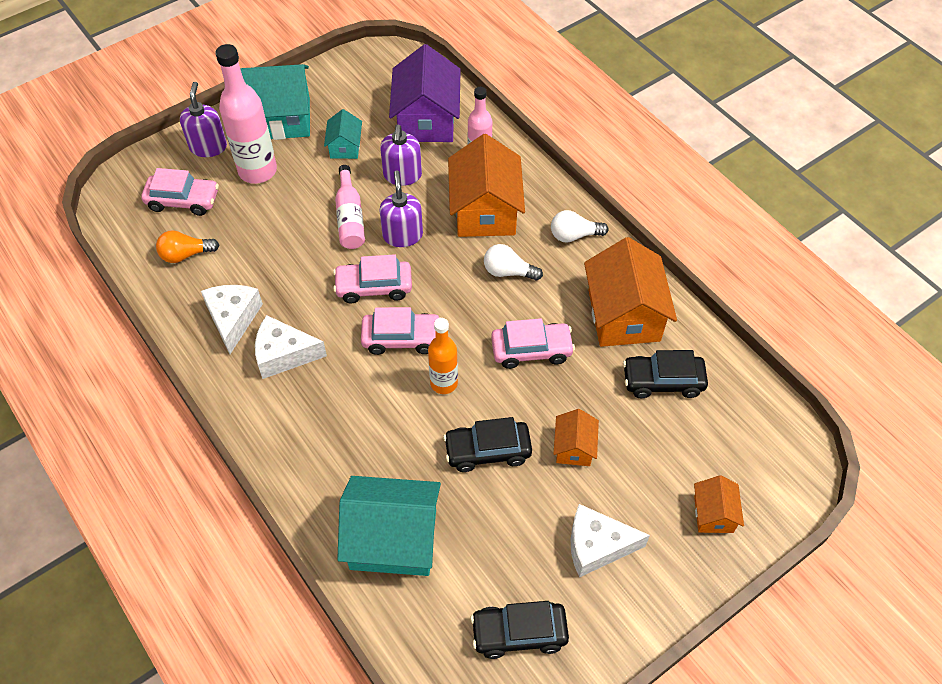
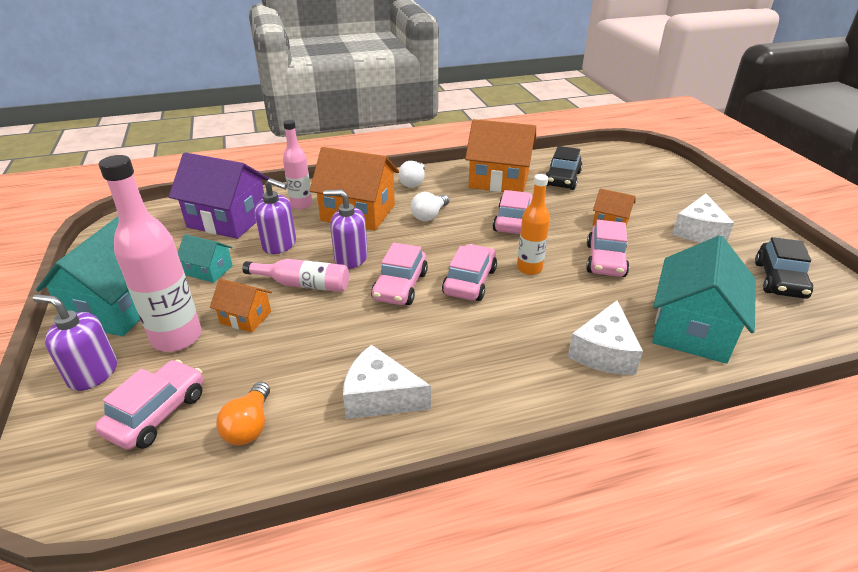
camera: 70 degrees left, 20 degrees down
white cheese [255,315,327,379] -> white cheese moved to [568,300,643,375]
black car [443,417,532,472] -> pink car [586,220,629,277]
orange house [694,475,744,533] -> orange house moved to [210,279,272,332]

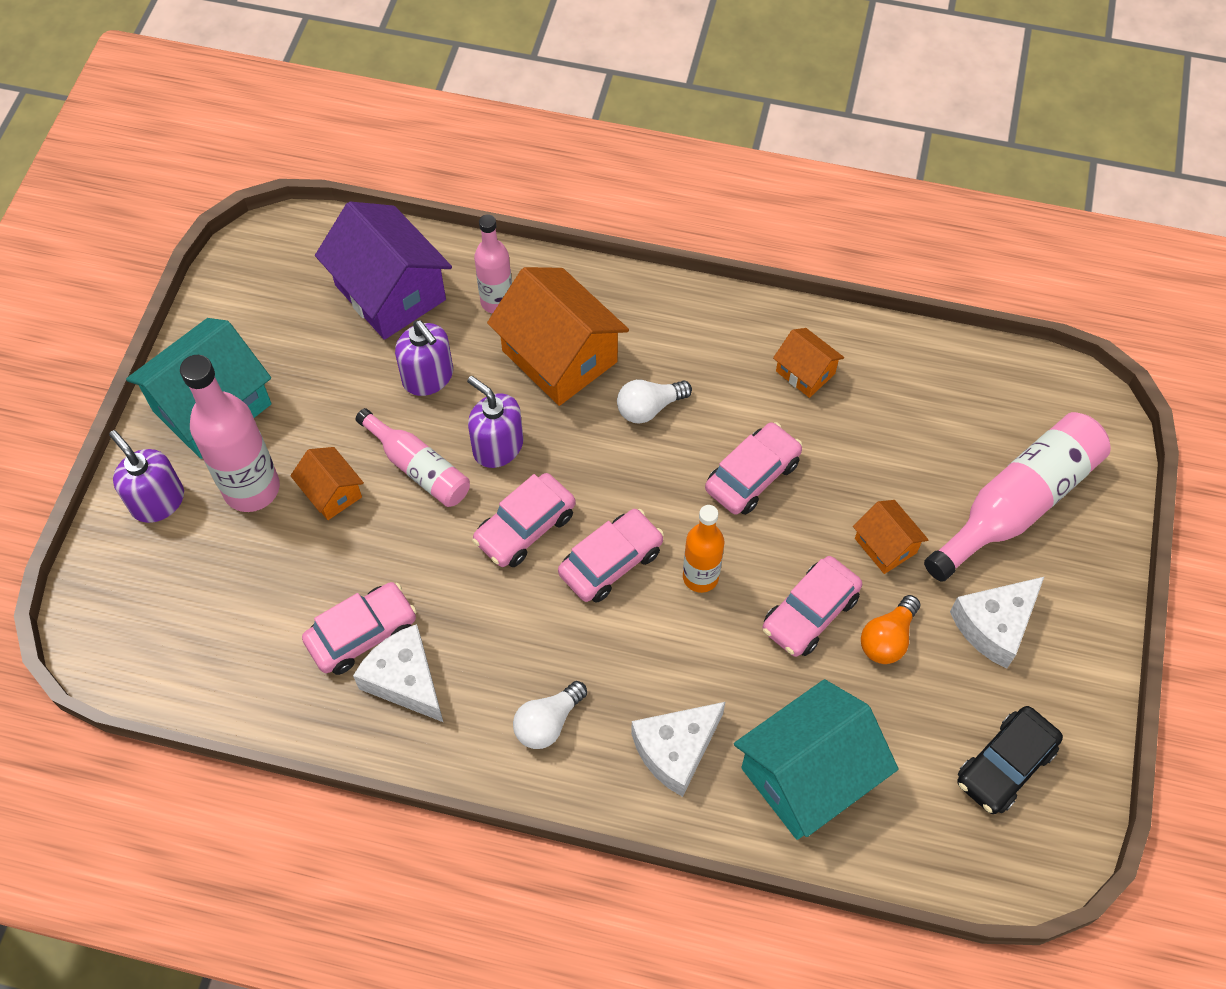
camera: 30 degrees right, 25 degrees up
pink car [95,360,203,450] -> pink car moved to [302,582,417,675]
turquoise house [178,234,233,283] -> none
orange light bulb [216,382,270,445] -> orange light bulb moved to [861,595,921,664]
white light bulb [398,161,425,188] -> white light bulb moved to [513,681,587,749]
orange house [465,119,536,192] -> orange house [773,328,844,398], size x0.51
black car [545,146,582,190] -> none
none -> pink bottle [924,412,1111,582]

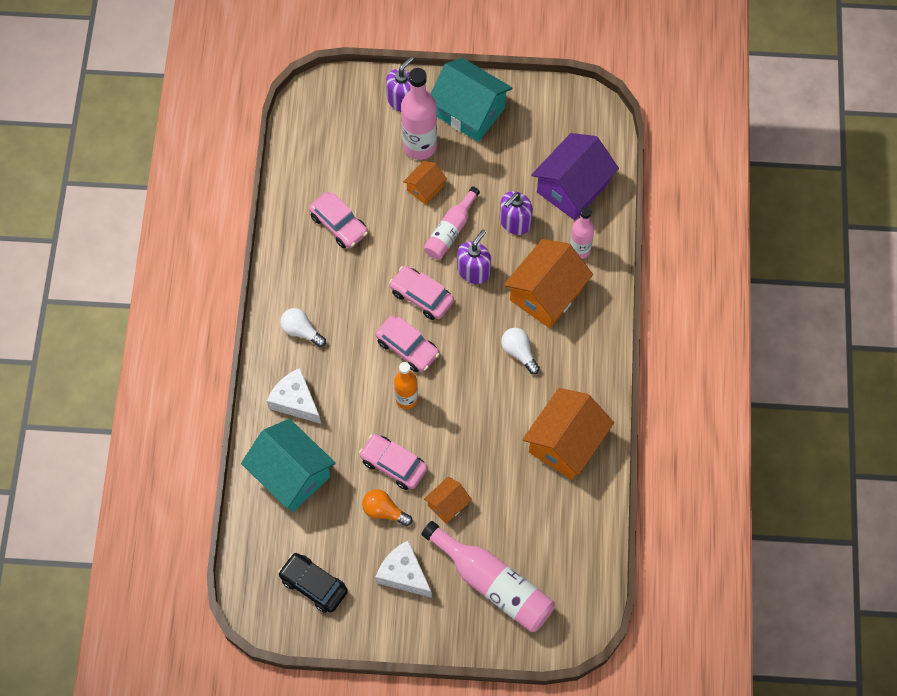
camera: 80 degrees right, 5 degrees up
white cheese [353,624,443,722] -> none
pink car [705,422,802,515] -> none
orange house [773,328,844,398] -> orange house [522,388,614,480], size x1.97

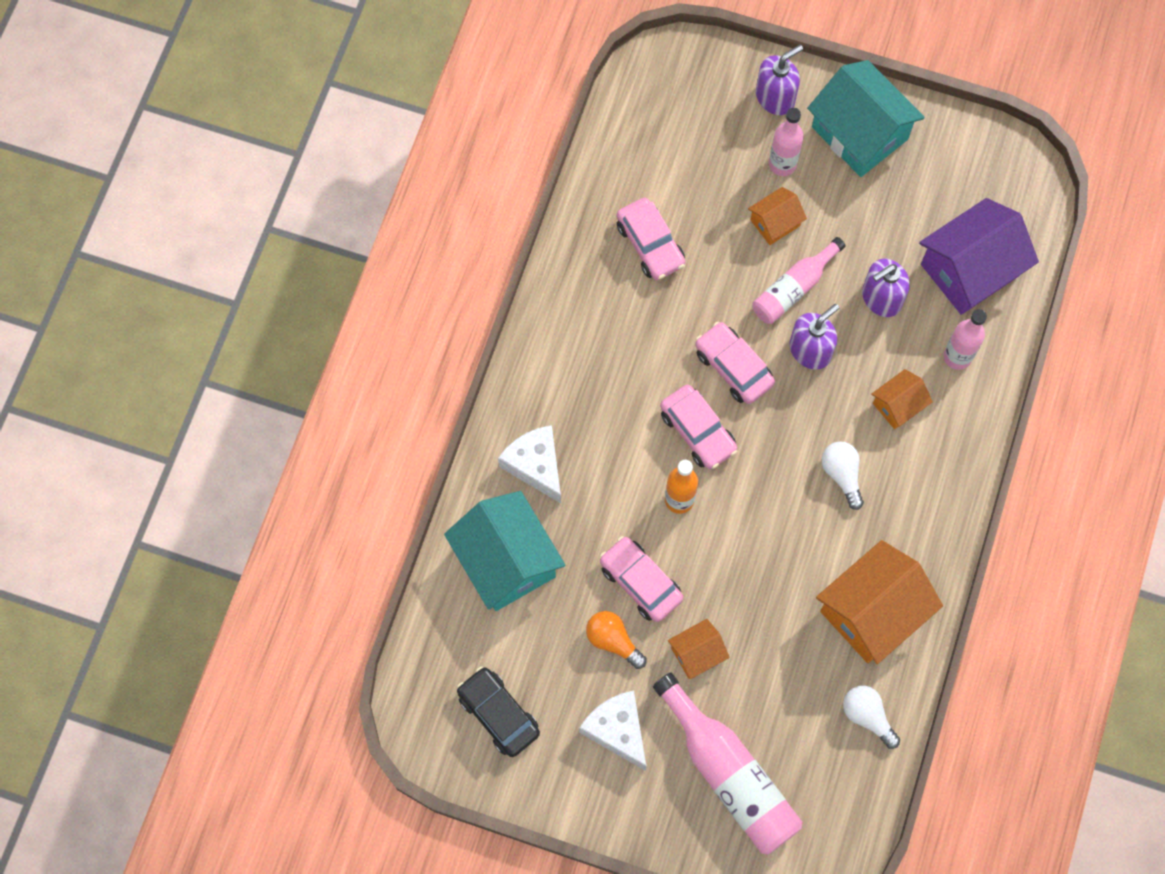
camera: 15 degrees right, 5 degrees up
white light bulb [280,308,326,347] -> white light bulb moved to [843,686,900,749]
pink bottle [401,68,437,160] -> pink bottle [769,108,804,176], size x0.61
orange house [504,239,593,328] -> orange house [871,369,933,429], size x0.51

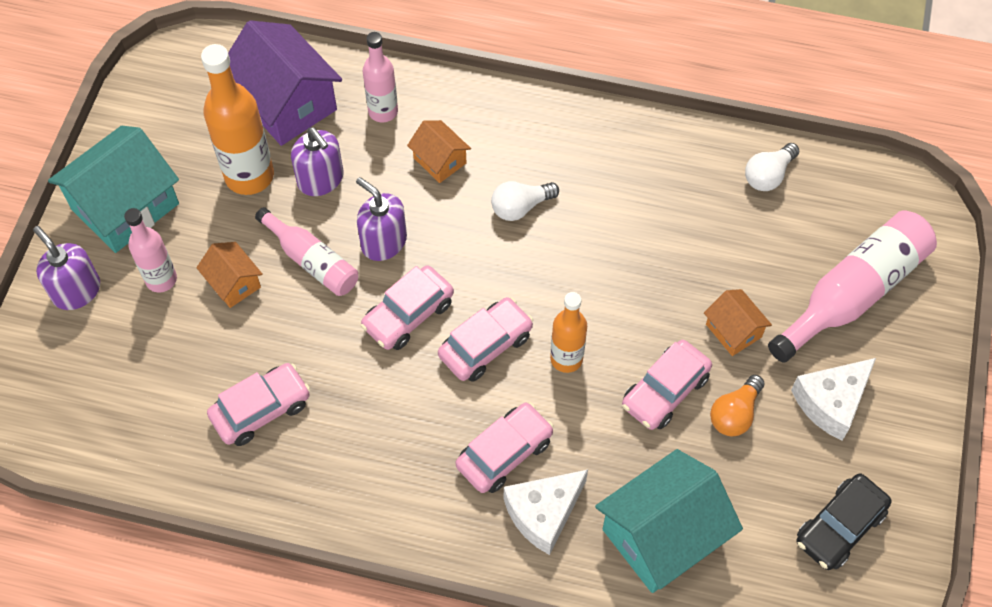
camera: 95 degrees left, 10 degrees down
orange house [816,540,943,664] -> none
none -> orange bottle [201,44,274,195]
none -> pink car [456,402,554,493]

